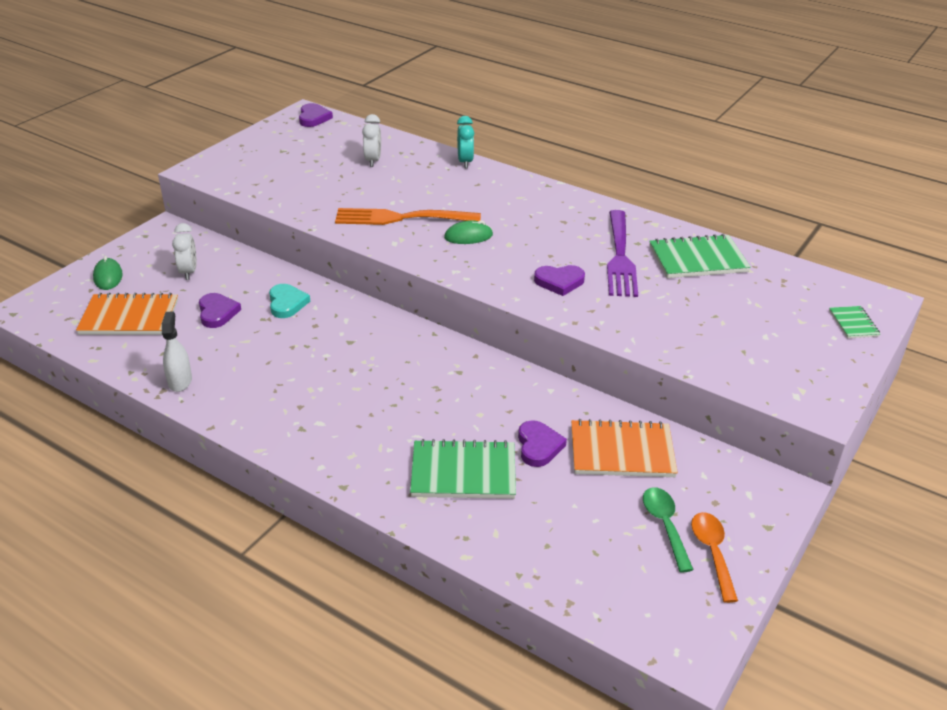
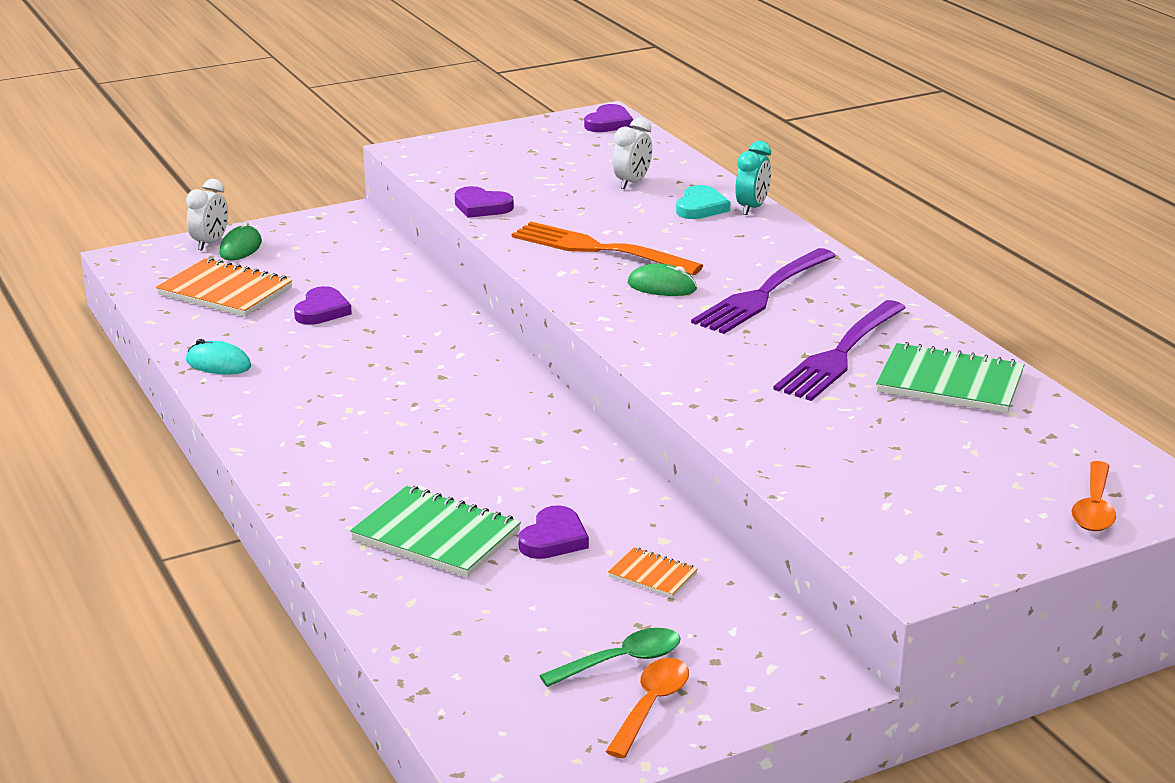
camera: 30 degrees right, 10 degrees down
white spray bottle [162,311,192,392] -> turquoise mouse [186,339,251,374]
white clock [172,223,197,280] -> white clock moved to [186,179,228,250]
turquoise heart [269,284,310,318] -> turquoise heart moved to [676,185,730,219]
purple heart [534,265,585,296] -> purple heart moved to [455,186,514,218]
orange notebook [571,419,678,477] -> orange notebook [608,547,698,598], size x0.51
green spoon [643,487,694,572] -> green spoon turned 45 degrees clockwise [539,628,681,687]
green notebook [829,306,880,338] -> orange spoon [1071,461,1116,531]
none -> purple fork [691,248,836,334]

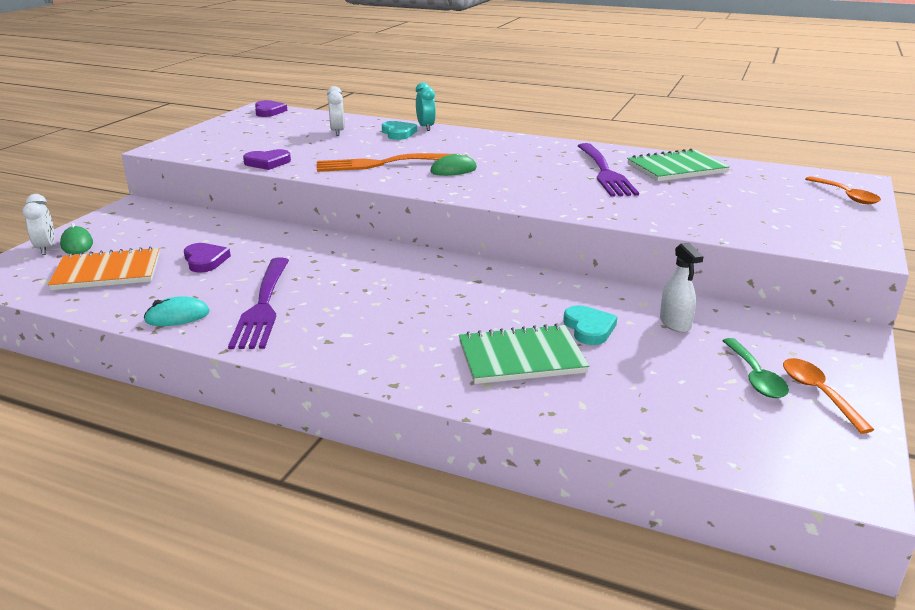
camera: 40 degrees left, 0 degrees up
purple heart [518,505,589,559] -> turquoise heart [563,305,617,345]
green spoon [539,628,681,687] -> green spoon turned 150 degrees clockwise [722,338,789,398]
orange notebook [608,547,698,598] -> white spray bottle [660,242,704,333]
purple fork [691,248,836,334] -> purple fork moved to [228,257,289,349]

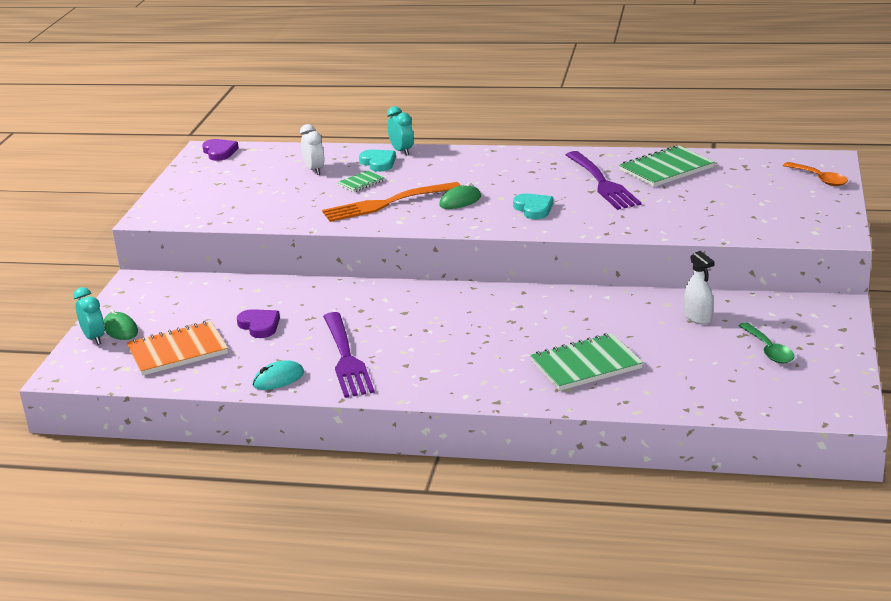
camera: 10 degrees left, 0 degrees up
white clock [22,194,54,255] -> turquoise clock [73,287,105,345]
purple heart [243,149,291,170] -> none
turquoise heart [563,305,617,345] -> turquoise heart moved to [513,193,553,219]
orange spoon [783,358,874,434] -> none
none -> green notebook [337,171,385,192]

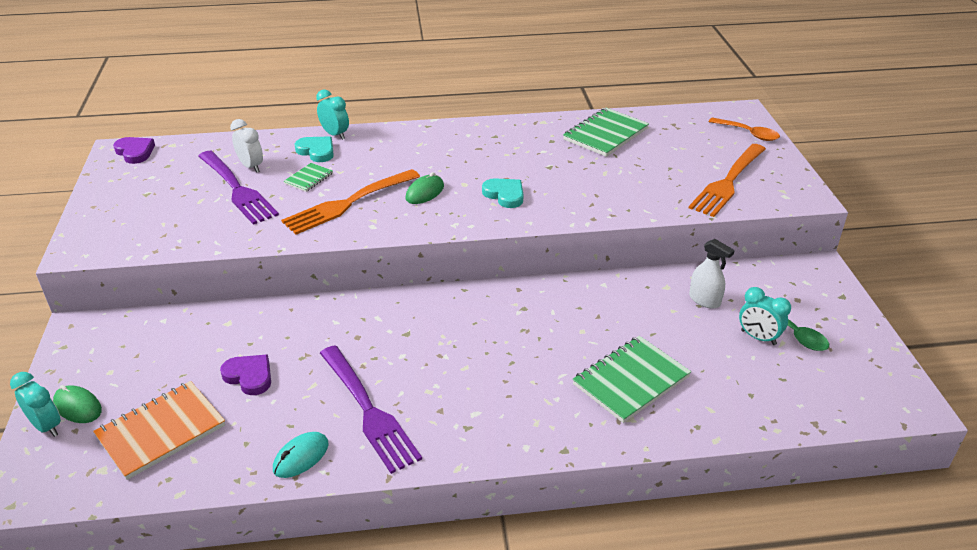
camera: 20 degrees left, 10 degrees up
purple fork [566,151,641,210] -> purple fork moved to [198,151,279,225]
none -> orange fork [689,144,766,217]
none -> turquoise clock [739,287,791,345]

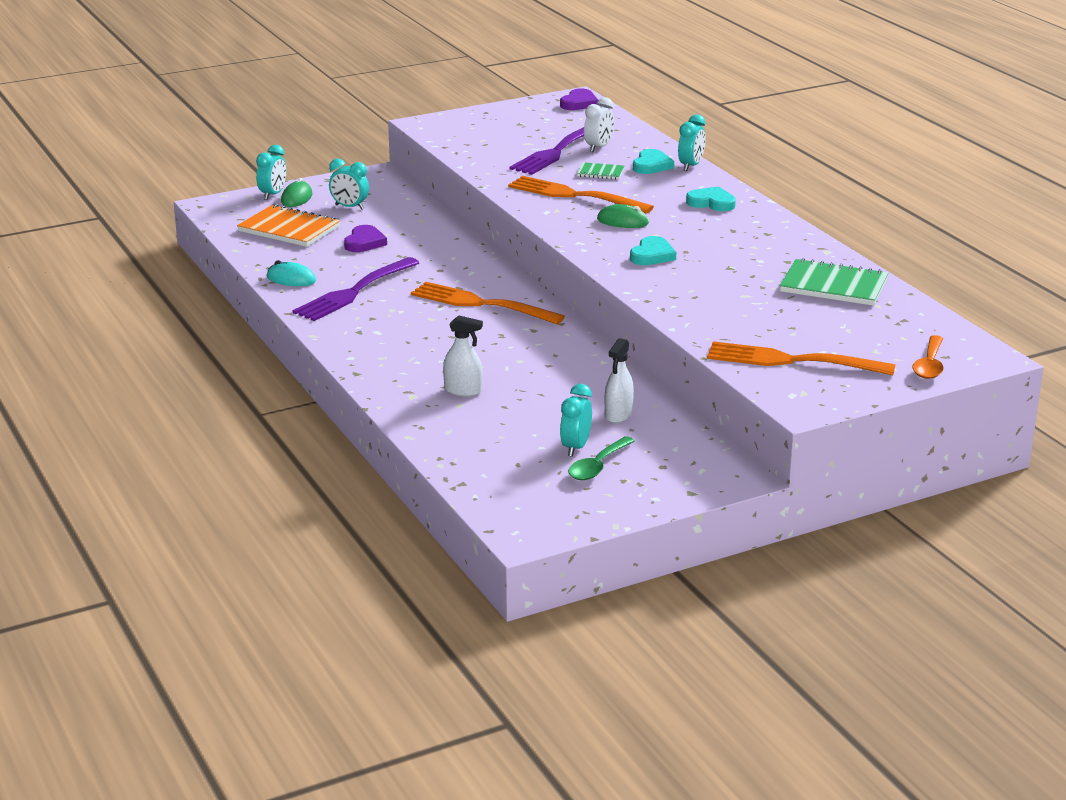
camera: 70 degrees right, 10 degrees down
green notebook [573,336,691,423] -> white spray bottle [443,315,483,397]
none -> turquoise clock [329,159,369,210]
none -> orange fork [411,282,565,324]
none -> turquoise heart [686,186,736,211]

